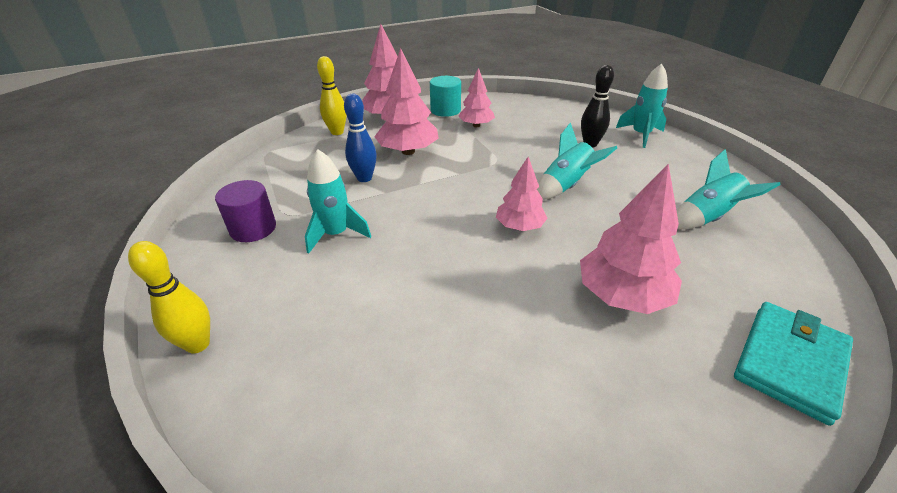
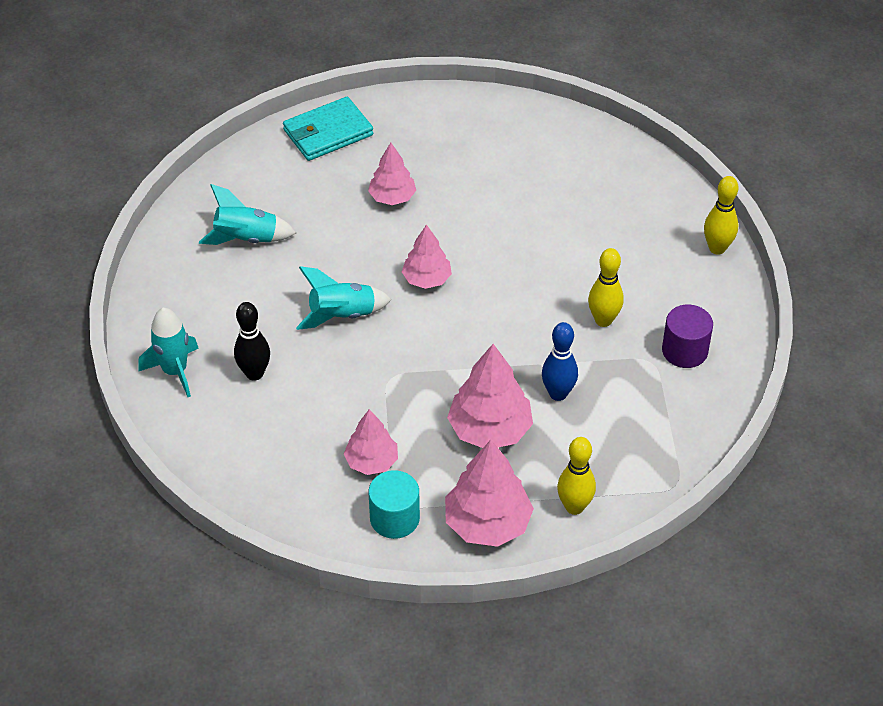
camera: 160 degrees left, 10 degrees up
turquoise rocket [305,149,371,254] -> yellow bowling pin [588,248,624,327]
pink tree [580,164,682,314] -> pink tree [368,143,416,205], size x0.63

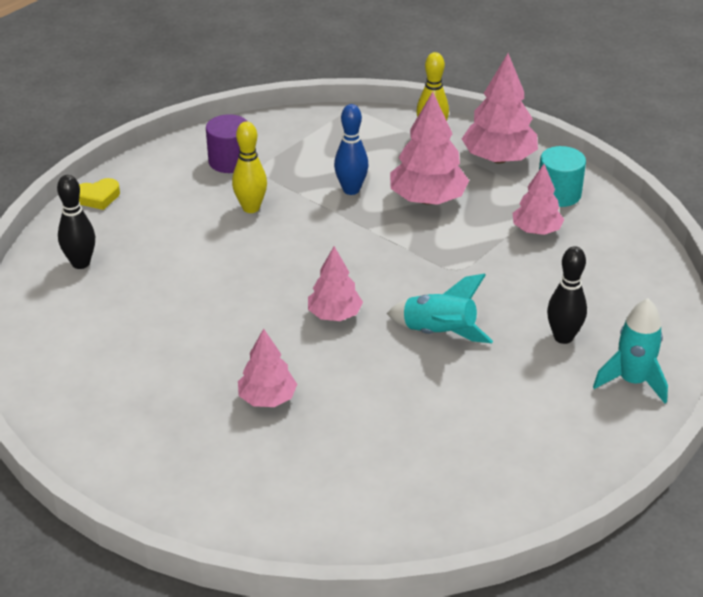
camera: 135 degrees left, 10 degrees down
turquoise rocket [199,184,296,245] -> none
turquoise wallet [283,97,373,161] -> none
yellow bowling pin [704,176,739,255] -> yellow heart [79,178,120,210]
none -> black bowling pin [57,175,95,269]

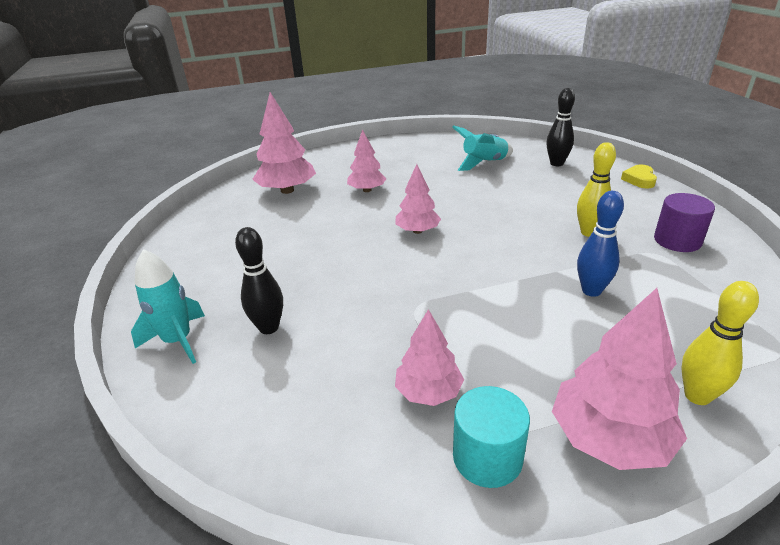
camera: 125 degrees right, 5 degrees down
turquoise rocket [387,274,493,343] -> turquoise rocket moved to [452,125,513,171]
pink tree [390,92,469,205] -> pink tree moved to [252,92,316,194]

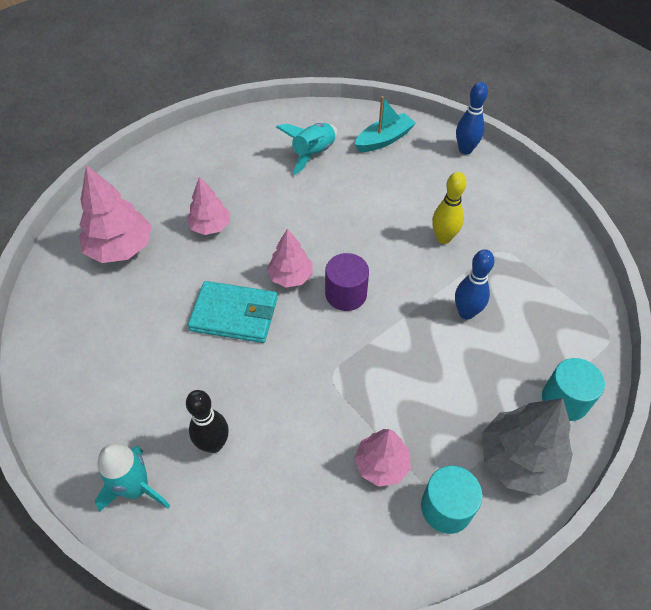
camera: 25 degrees left, 20 degrees up
black bowling pin [547,88,575,166] -> turquoise boat [355,96,416,152]
pink tree [552,288,687,470] -> grey tree [482,398,573,496]
yellow heart [621,164,657,188] -> blue bowling pin [456,82,488,155]
purple cylinder [654,193,715,252] -> purple cylinder moved to [325,253,369,311]
yellow bowling pin [681,281,759,405] -> turquoise cylinder [542,358,605,421]
none -> turquoise wallet [188,281,277,343]

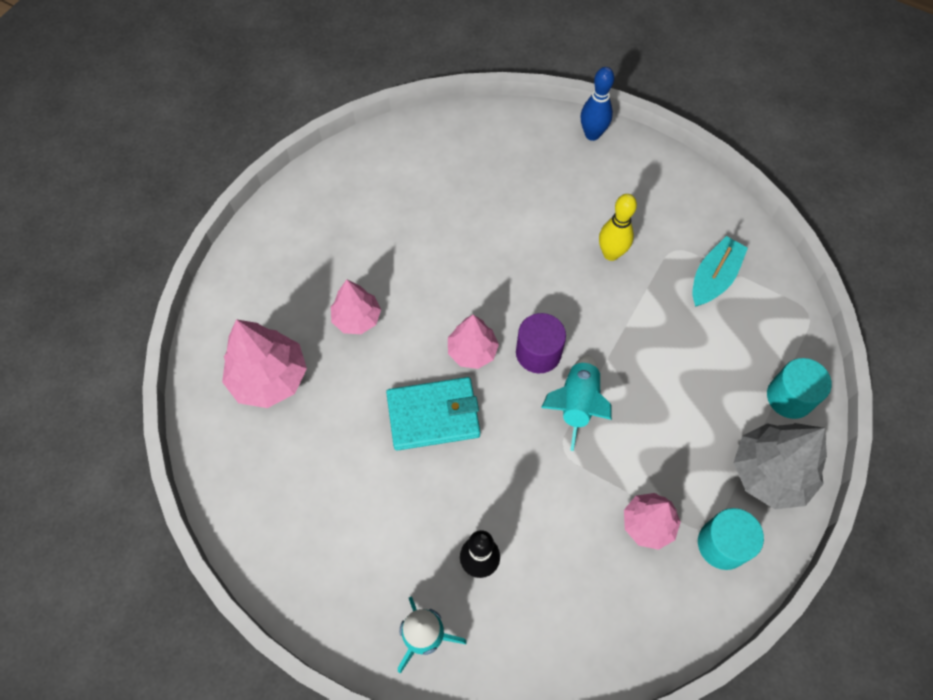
camera: 20 degrees left, 10 degrees up
turquoise rocket [276,123,338,175] -> turquoise rocket moved to [541,355,612,451]
turquoise boat [355,96,416,152] -> turquoise boat moved to [692,236,748,307]
blue bowling pin [455,249,495,320] -> none

